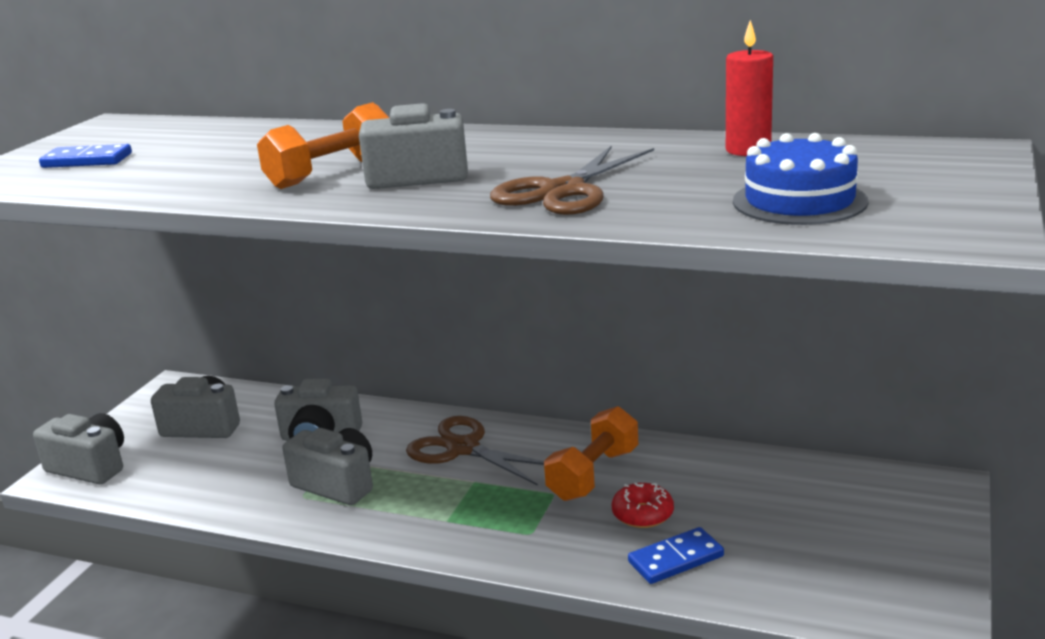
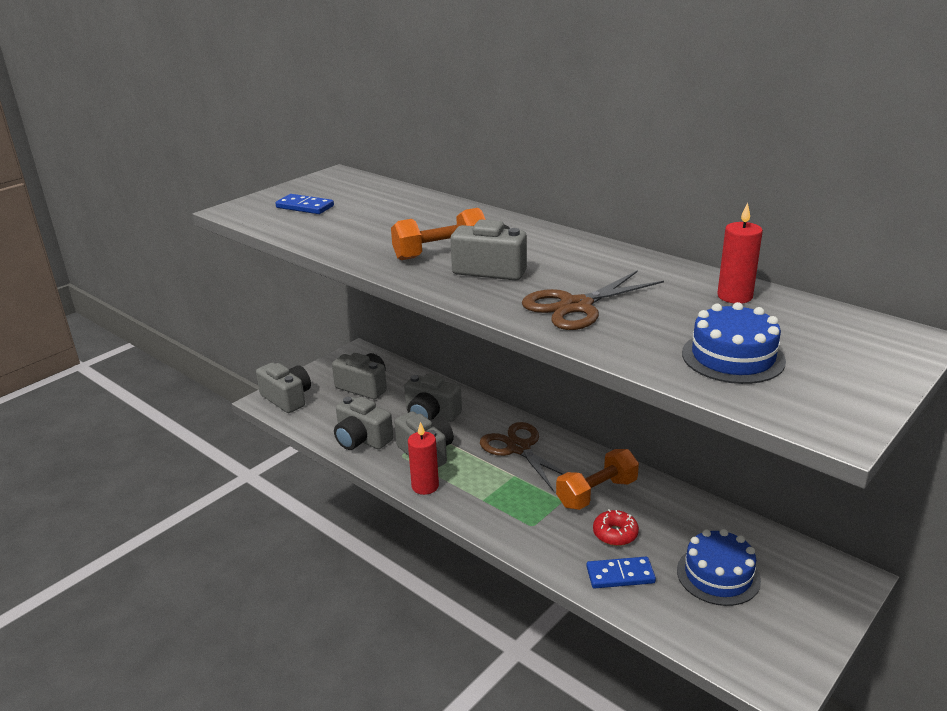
camera: 20 degrees right, 5 degrees up
none -> grey camera [334,396,393,450]
none -> red candle [408,422,439,495]
none -> blue cake [677,529,761,606]

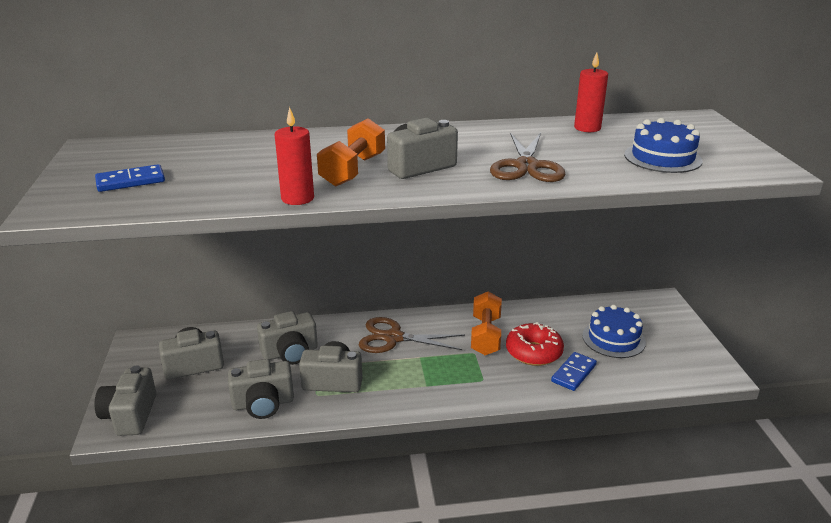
camera: 50 degrees left, 0 degrees up
grey camera [256,362,311,413] -> grey camera turned 90 degrees counterclockwise [94,365,156,436]
red candle [408,422,439,495] -> red candle moved to [275,107,314,205]
red donut [593,509,639,546] -> red donut [506,322,564,366], size x1.53

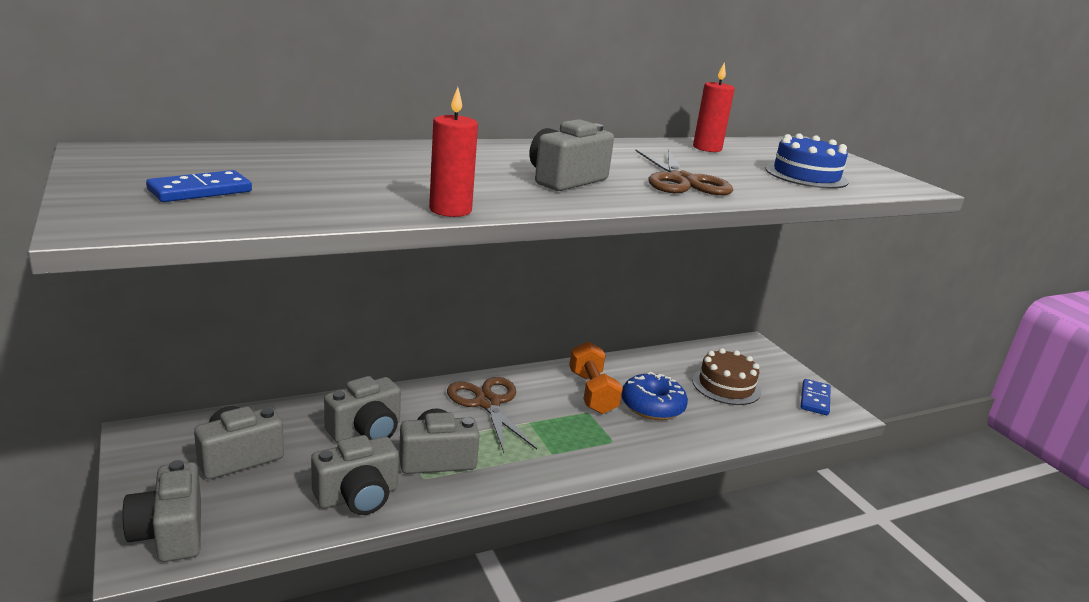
camera: 20 degrees left, 5 degrees down
orange dumbbell [317,118,385,187] -> none
brown scissors [359,317,465,353] -> brown scissors turned 75 degrees clockwise [447,377,537,453]
red donut [506,322,564,366] -> blue donut [622,372,688,420]
blue domino [551,352,597,391] -> blue domino moved to [801,379,831,415]
blue cake [582,305,646,358] -> brown cake [692,348,761,405]

